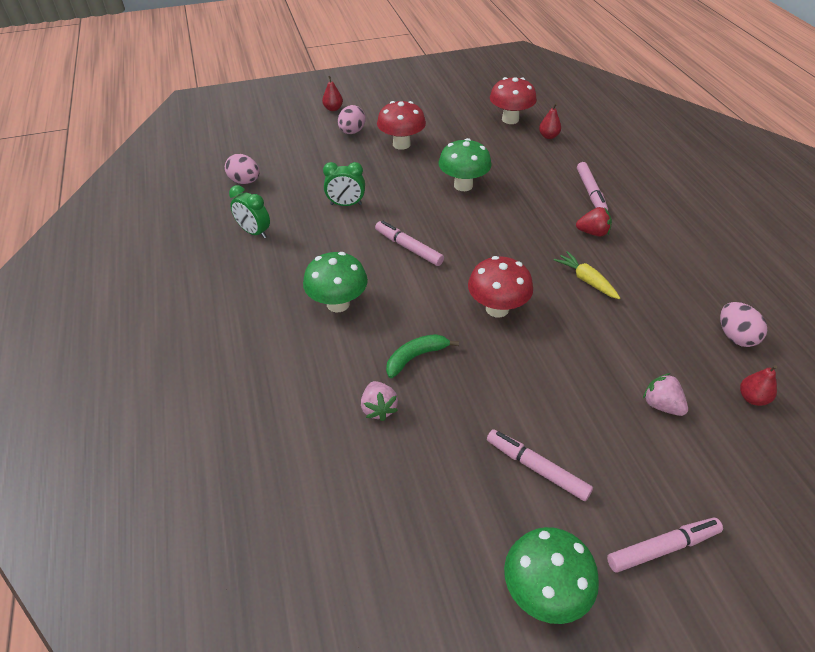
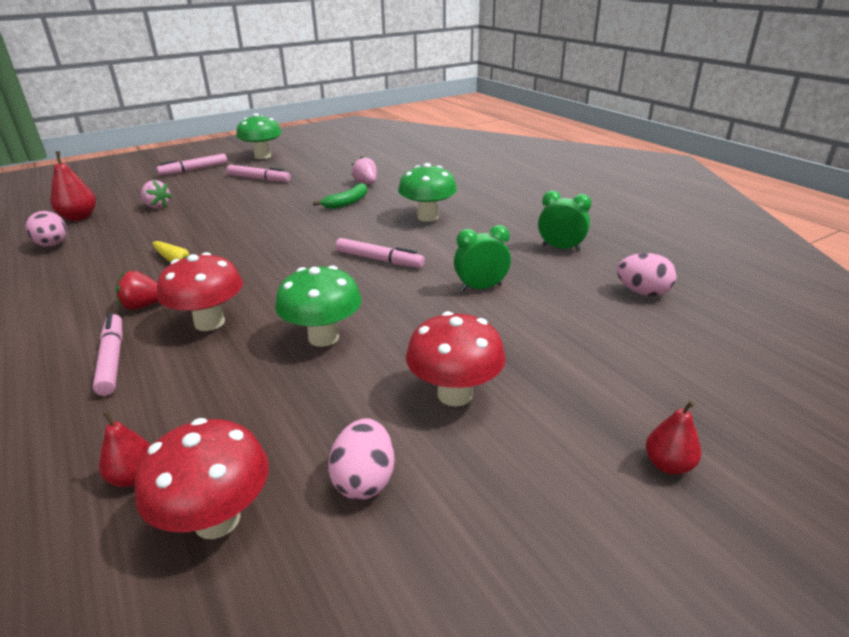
camera: 165 degrees right, 15 degrees down
pink egg [338,105,366,134] -> pink egg moved to [328,418,395,500]
red mushroom [468,256,533,317] -> red mushroom moved to [157,252,243,331]
red pear [740,365,777,406] -> red pear [50,151,96,221], size x1.54

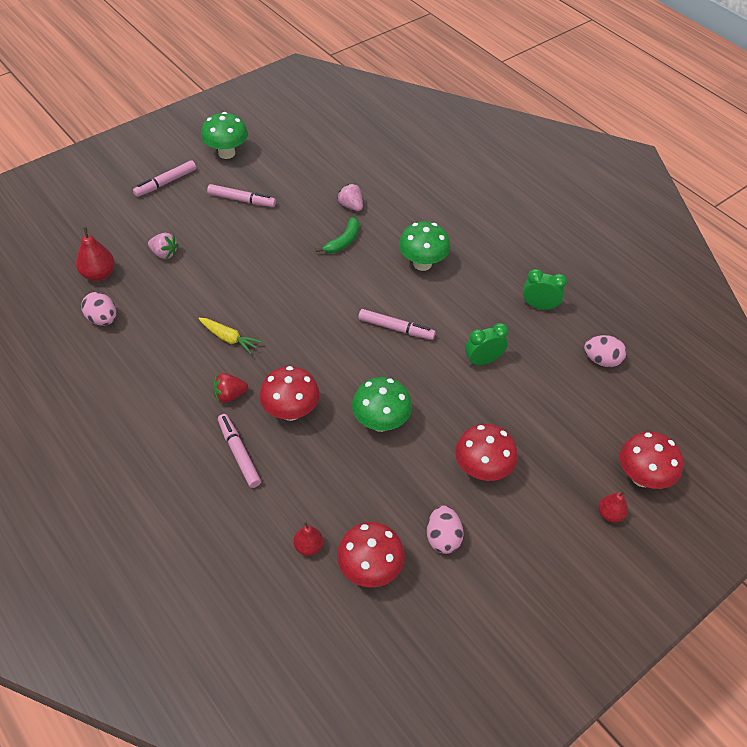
camera: 10 degrees left, 20 degrees up
none -> red mushroom [620,432,683,489]

